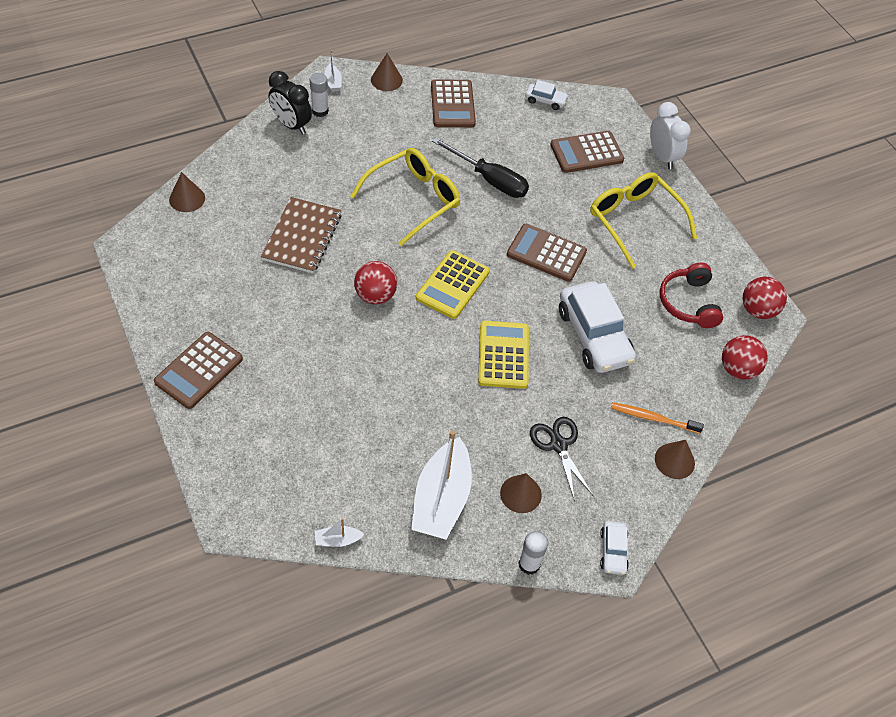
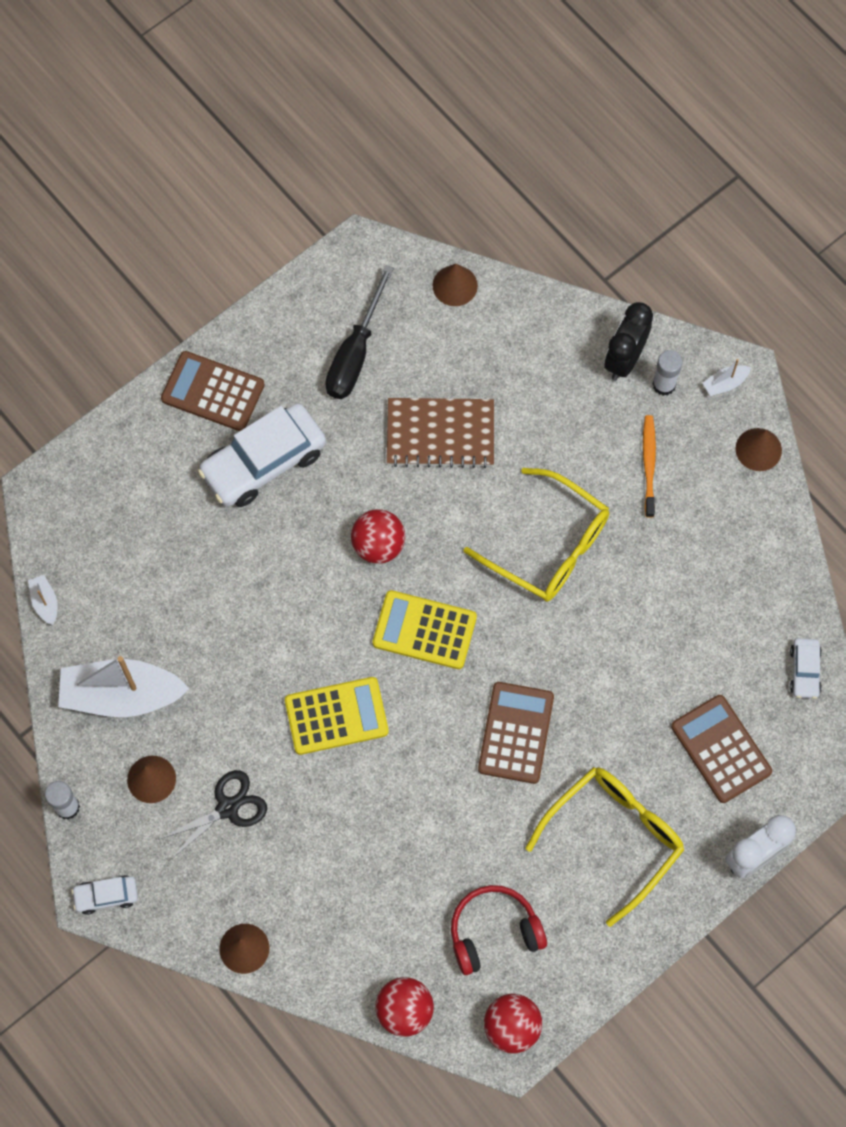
camera: 80 degrees right, 15 degrees up
brown calculator [431,79,476,127] -> none
black screwdriver [432,137,529,198] -> black screwdriver moved to [325,265,394,399]
white car [559,281,636,373] -> white car moved to [198,403,326,507]
orange toothbrush [611,402,704,434] -> orange toothbrush moved to [643,415,656,518]

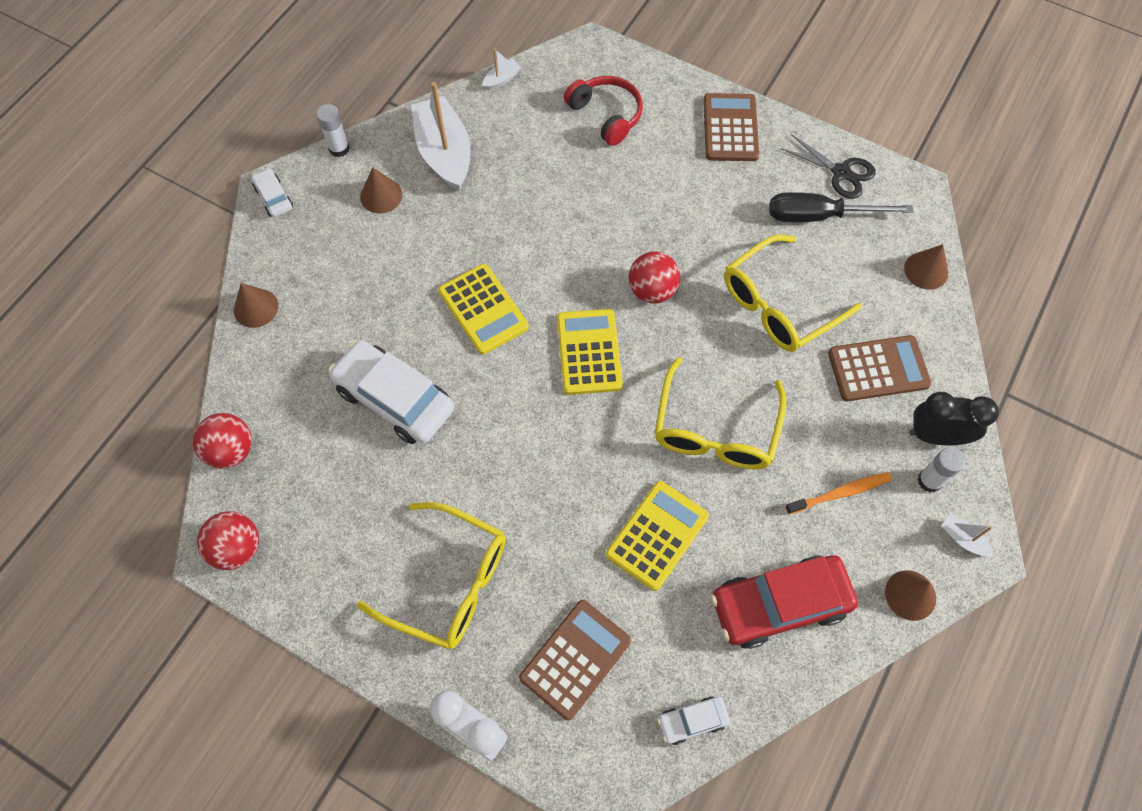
camera: 70 degrees right, 5 degrees down
black scissors [157,770,267,860] -> black scissors moved to [780,134,876,199]
white car [198,403,326,507] -> white car moved to [328,340,454,444]
brown notebook [387,398,494,468] -> yellow glasses [724,235,862,352]
red headphones [451,885,547,975] -> red headphones moved to [564,76,643,146]
brown calculator [478,682,554,784] -> brown calculator moved to [828,335,932,401]
none -> yellow calculator [606,481,709,591]
none -> red car [711,556,858,649]

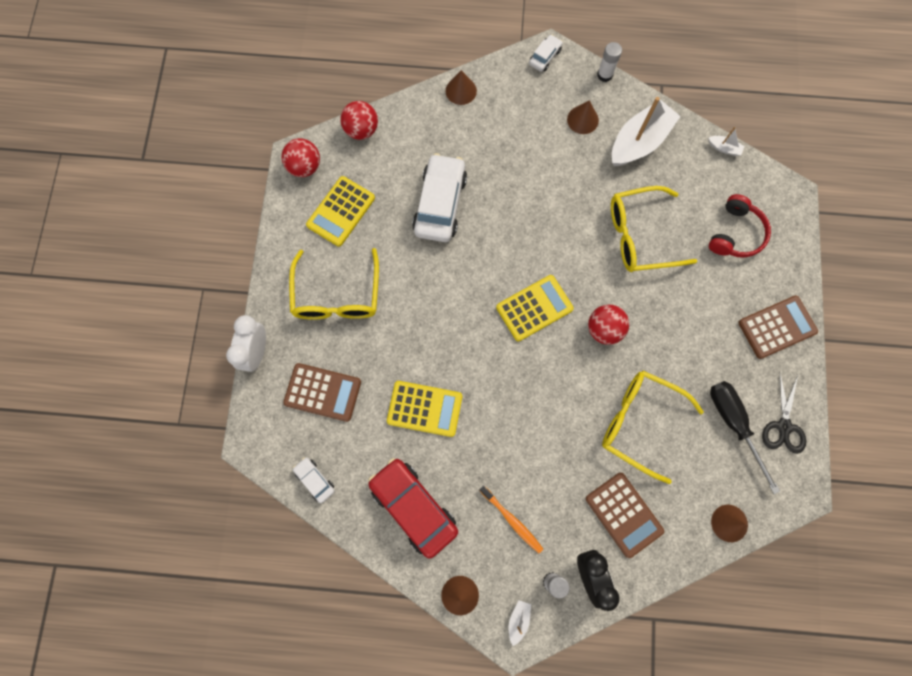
camera: 65 degrees right, 10 degrees up
yellow calculator [438,264,529,355] -> yellow calculator moved to [306,176,375,247]
yellow glasses [655,357,787,470] -> yellow glasses moved to [611,186,697,272]

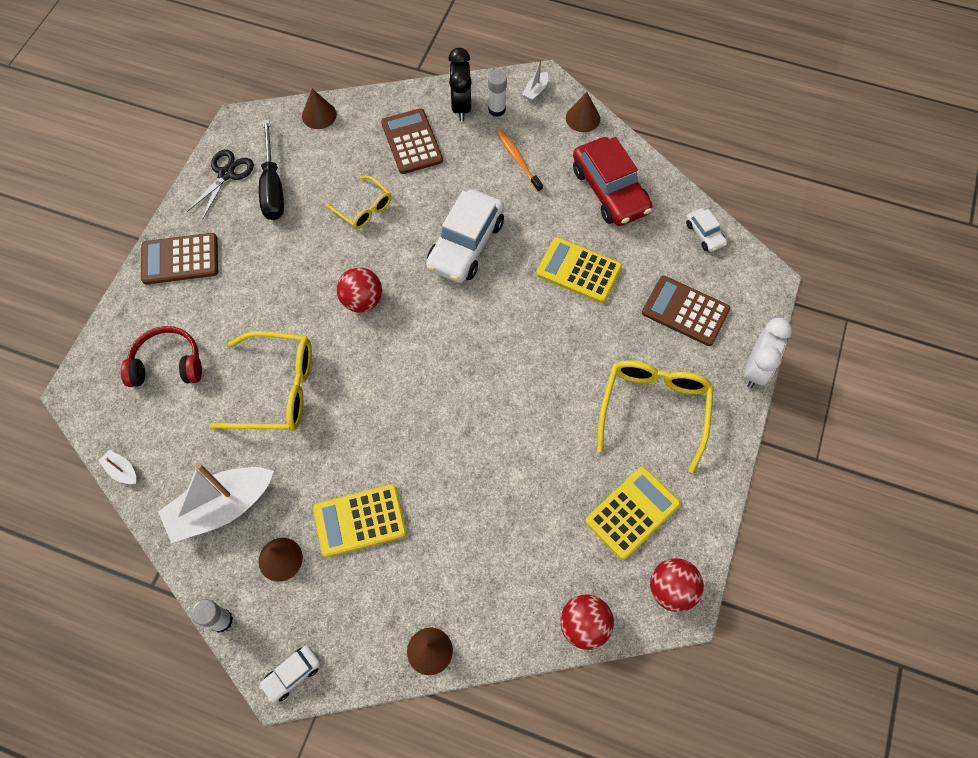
camera: 165 degrees left, 10 degrees down
white car [412,153,467,242] -> white car moved to [426,189,504,283]
yellow calculator [496,275,574,341] -> yellow calculator moved to [313,484,407,557]
yellow glasses [602,371,704,484] -> yellow glasses [326,176,392,229], size x0.58
red headphones [709,194,771,258] -> red headphones turned 45 degrees clockwise [121,326,202,387]

